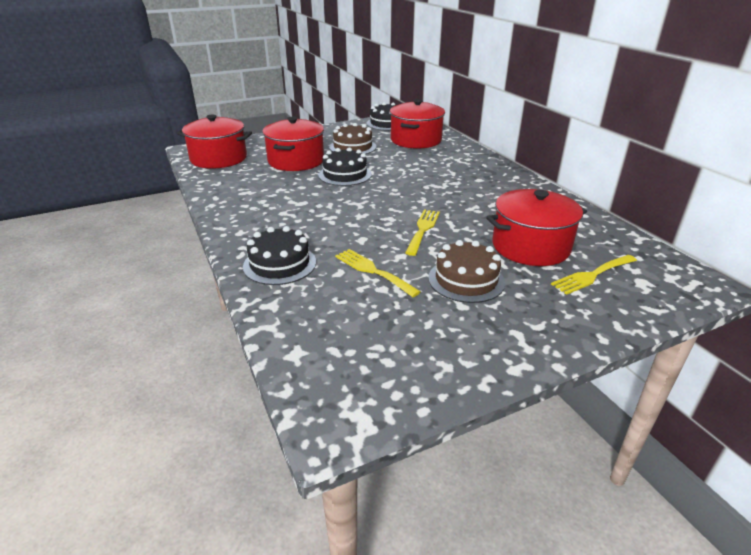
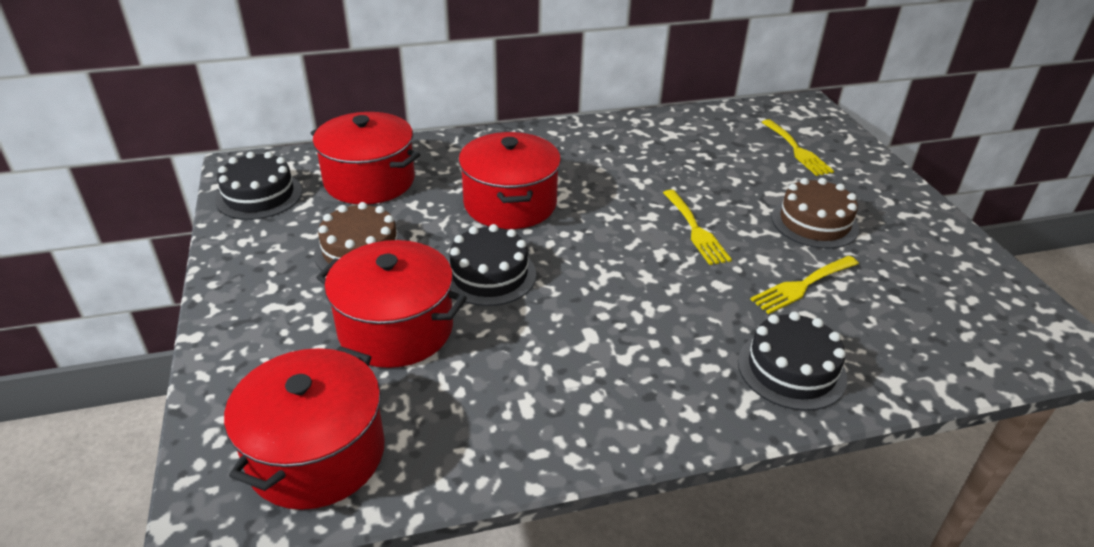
camera: 80 degrees left, 5 degrees up
yellow fork [405,210,440,256] -> yellow fork turned 135 degrees counterclockwise [663,190,732,265]
red pot [486,189,587,266] -> red pot moved to [459,132,561,229]

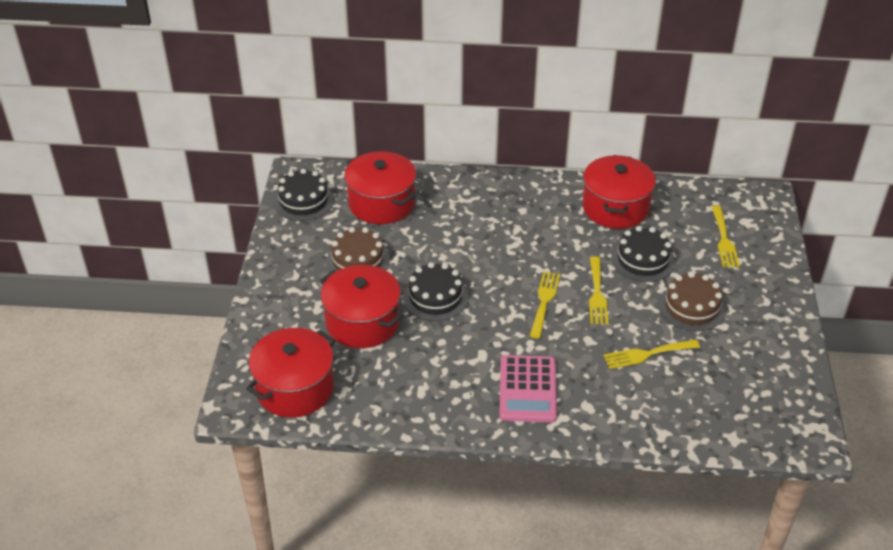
camera: 20 degrees right, 5 degrees up
red pot [459,132,561,229] -> red pot moved to [582,155,656,229]
black cake [738,312,847,411] -> black cake moved to [612,226,675,282]
none -> pink calculator [499,355,557,423]
none -> yellow fork [530,271,560,339]

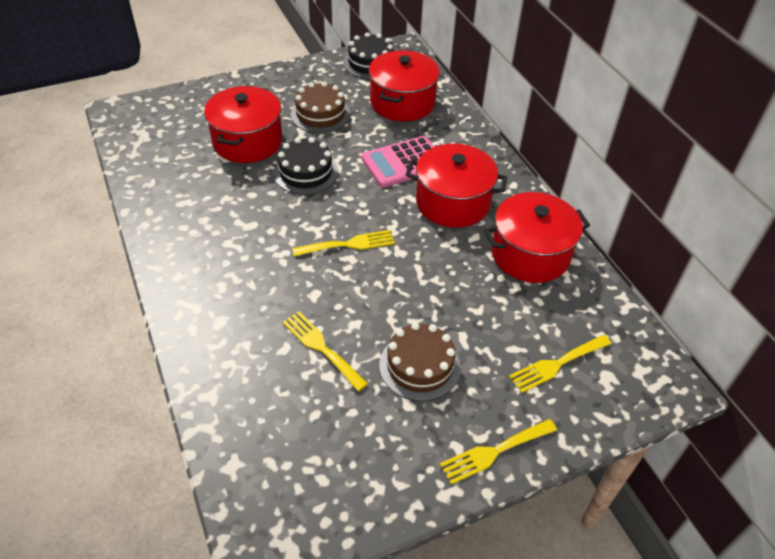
camera: 60 degrees right, 5 degrees up
red pot [246,328,336,417] -> red pot moved to [406,144,507,228]
pink calculator [499,355,557,423] -> pink calculator moved to [361,136,434,187]
yellow fork [589,257,608,324] -> yellow fork moved to [440,419,557,485]
black cake [612,226,675,282] -> none

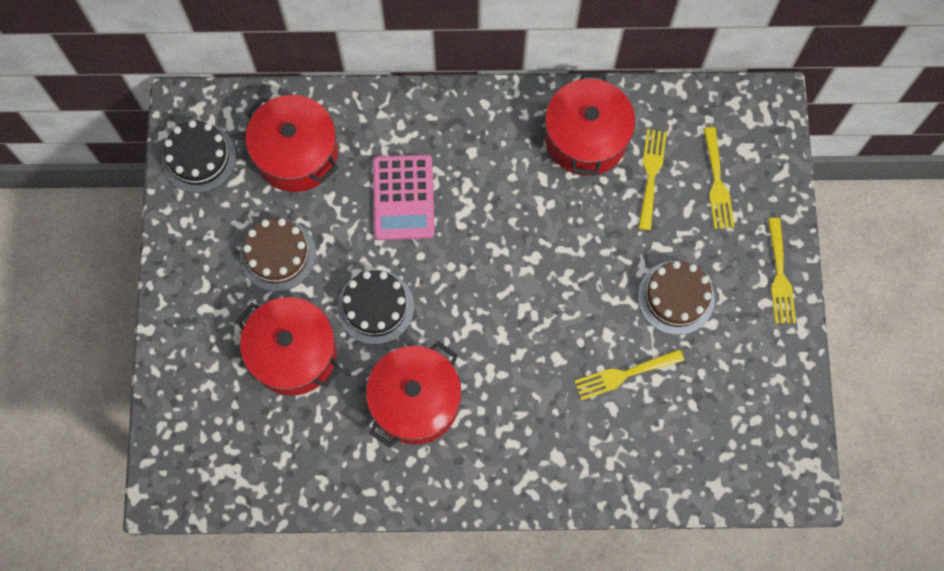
camera: 65 degrees left, 25 degrees up
yellow fork [292,230,395,257] -> yellow fork moved to [639,129,667,230]
red pot [406,144,507,228] -> red pot moved to [366,341,462,448]

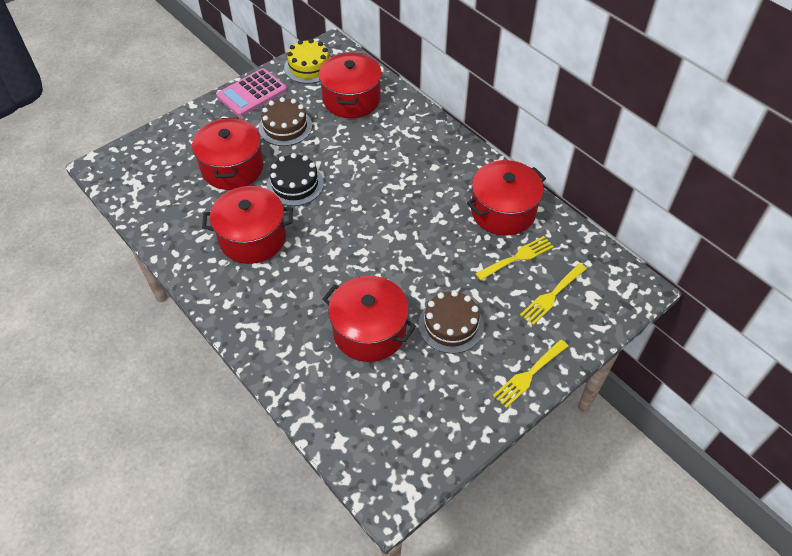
camera: 50 degrees right, 20 degrees down
black cake [162,120,236,193] -> yellow cake [284,39,331,84]
pink calculator [373,154,435,240] -> pink calculator moved to [216,68,287,117]
yellow fork [574,349,684,400] -> red pot [323,276,416,362]

